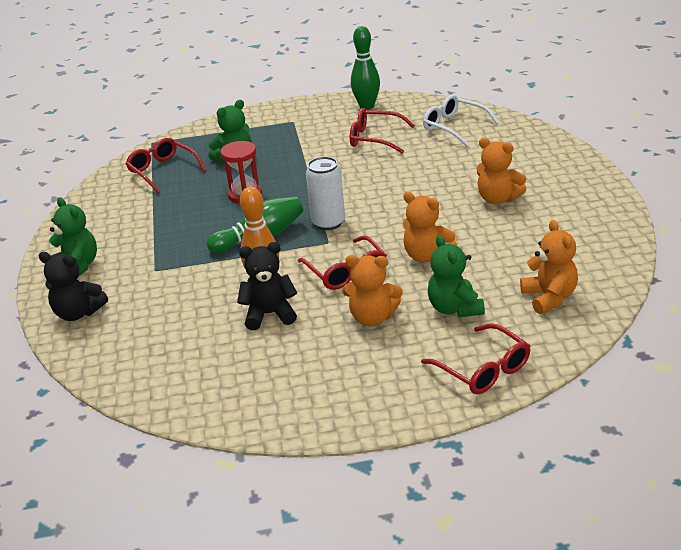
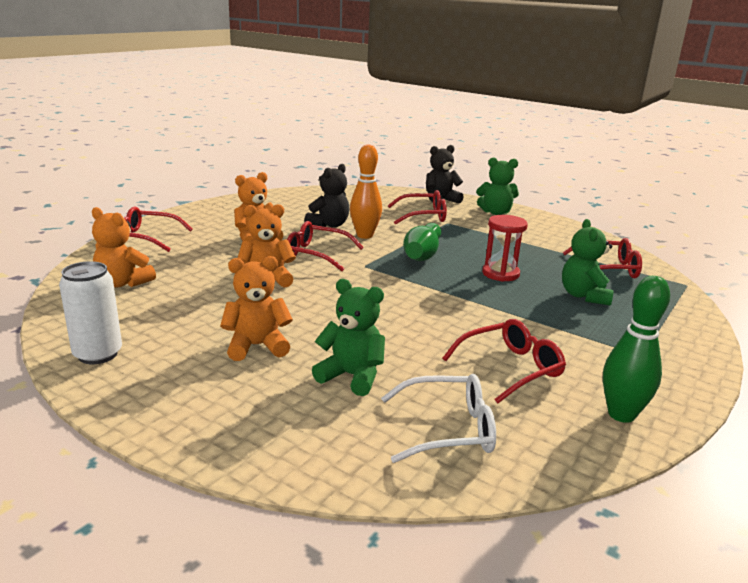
camera: 130 degrees right, 10 degrees down
white can [306,157,345,230] -> white can moved to [59,261,122,364]
green teddy bear [428,235,485,317] -> green teddy bear moved to [312,279,385,396]
none -> red glasses [387,190,447,225]

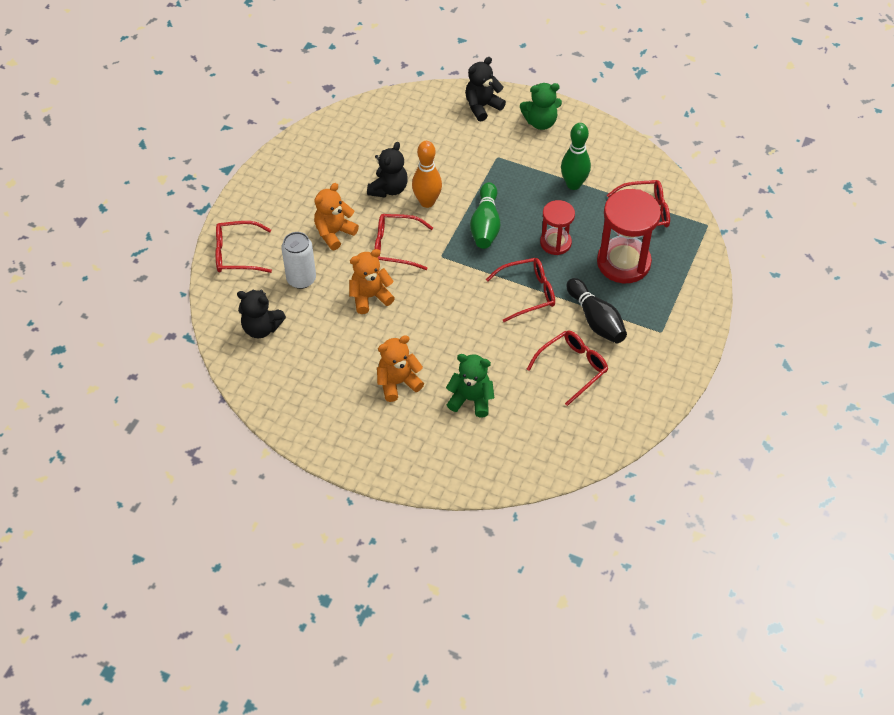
camera: 10 degrees left, 30 degrees up
white can [59,261,122,364] -> white can moved to [281,232,316,289]
orange teddy bear [92,207,156,288] -> black teddy bear [237,289,286,338]
white glasses [381,374,496,463] -> none
red glasses [387,190,447,225] -> red glasses moved to [486,258,555,322]
green teddy bear [562,219,614,306] -> red hourglass [597,189,661,283]
green bowling pin [603,276,670,423] -> green bowling pin moved to [561,123,591,190]
none -> black bowling pin [566,278,627,343]

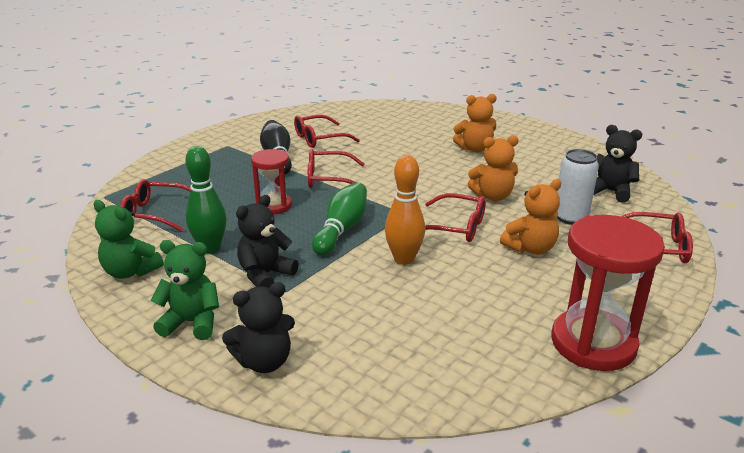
camera: 165 degrees left, 25 degrees down
black teddy bear [367,142,408,198] -> black teddy bear moved to [236,195,299,288]
green teddy bear [446,354,494,417] -> green teddy bear moved to [93,200,164,279]
red hourglass [597,189,661,283] -> red hourglass moved to [552,215,665,371]

